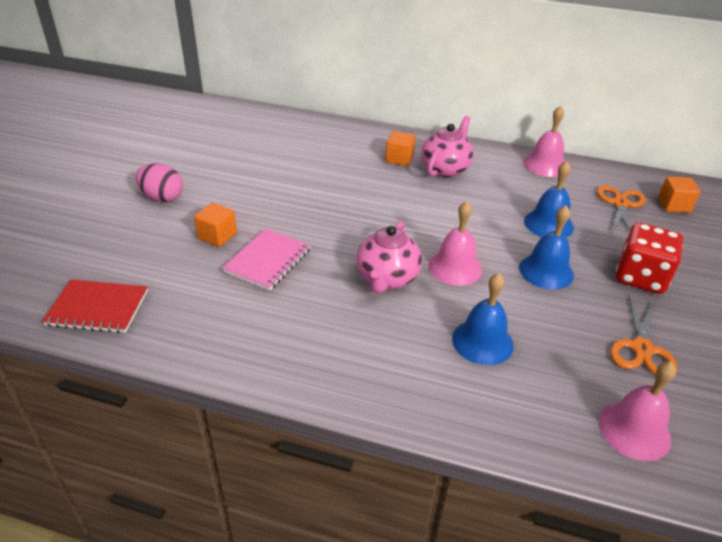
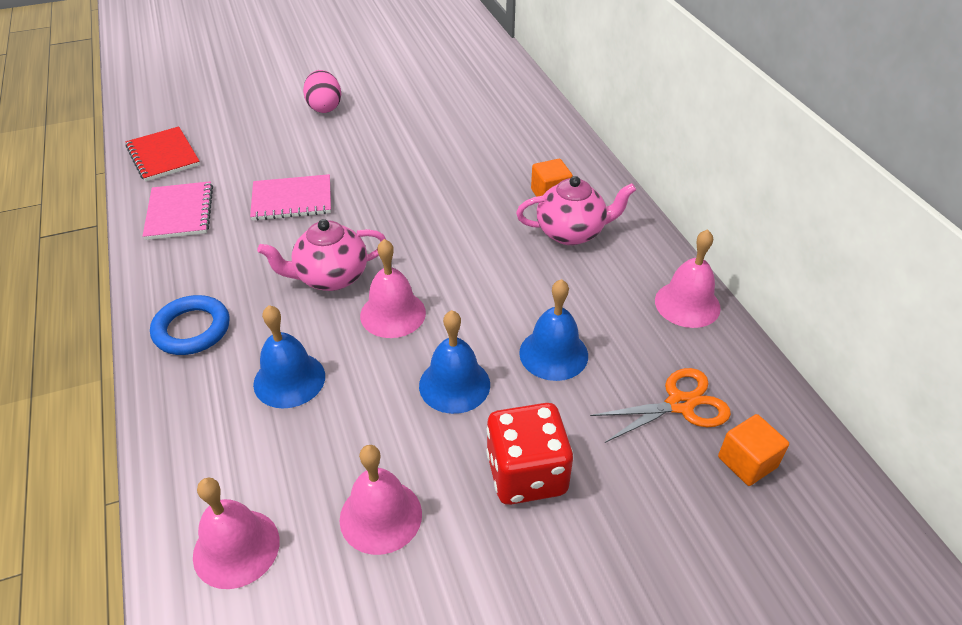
camera: 55 degrees right, 5 degrees up
orange cube [194,203,237,247] -> none
orange scissors [610,295,677,375] -> pink bell [339,445,422,555]
none -> pink notebook [143,181,213,240]
none -> blue ring [150,295,229,355]

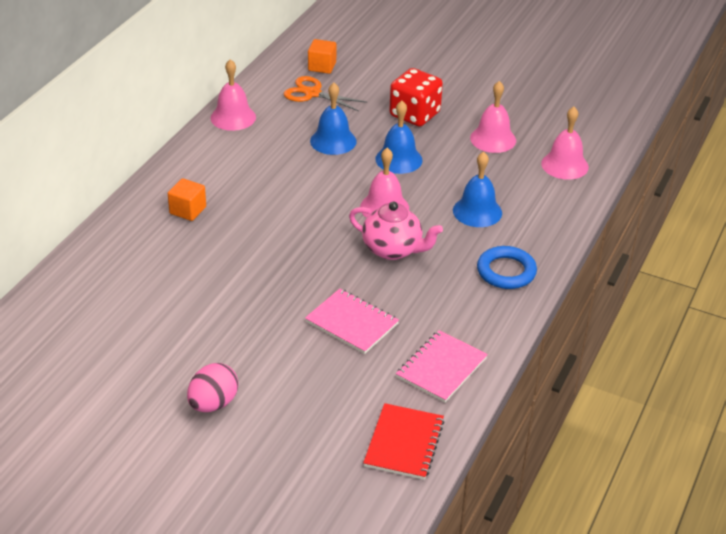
camera: 135 degrees left, 5 degrees down
pink teapot [516,176,636,245] -> none

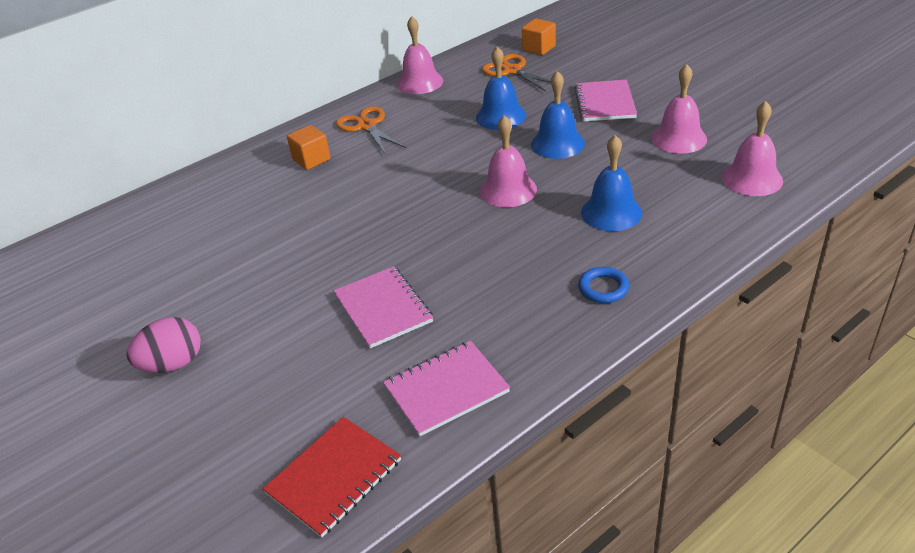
camera: 30 degrees right, 0 degrees up
pink teapot [349,202,443,260] -> none
red dice [389,68,443,126] -> pink notebook [574,80,637,122]
blue ring [477,246,537,289] -> blue ring [578,267,629,303], size x0.65
none -> orange scissors [336,106,406,154]

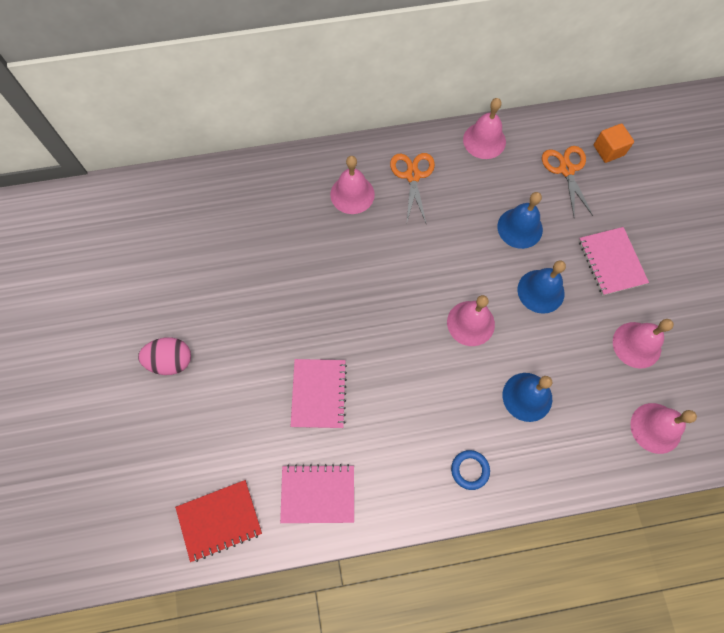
camera: 25 degrees right, 30 degrees up
orange cube [287,125,331,170] -> pink bell [330,156,375,214]
pink notebook [574,80,637,122] -> pink notebook turned 45 degrees counterclockwise [579,227,649,296]

